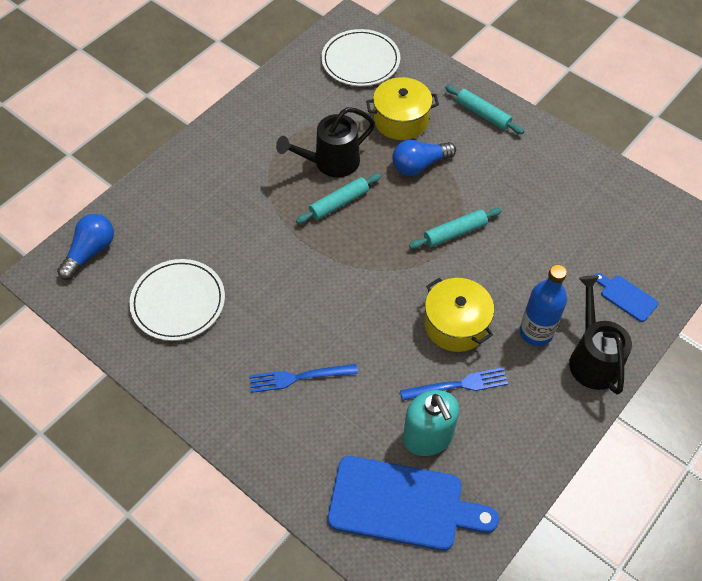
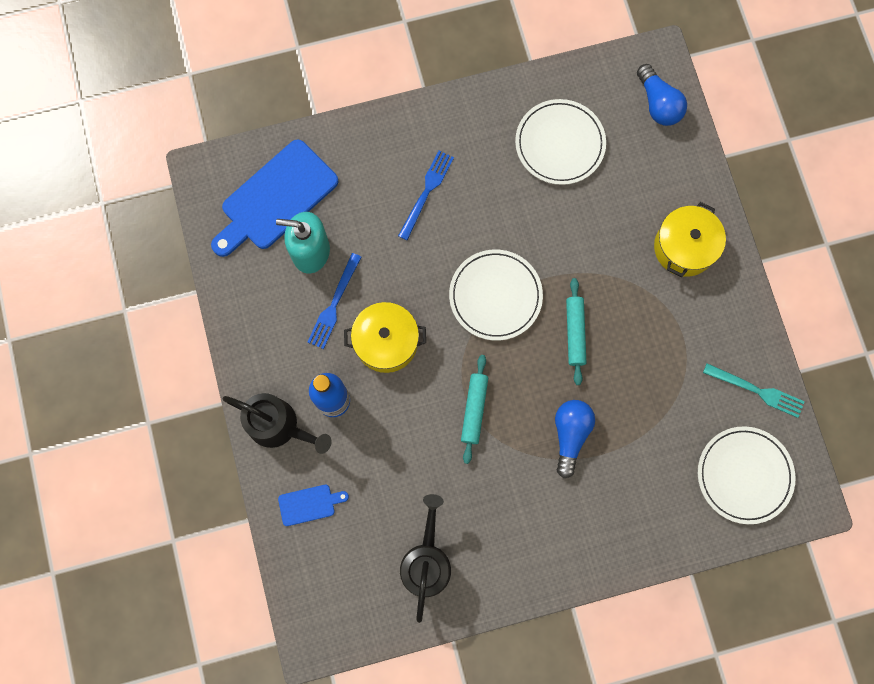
camera: 125 degrees right, 20 degrees up
black watering can [276,107,375,178] -> black watering can moved to [400,494,451,623]
yellow pot [366,77,439,140] -> yellow pot moved to [654,202,726,277]
turquoise rolling pin [445,85,524,134] -> none
none -> white plate [449,249,543,341]
none -> turquoise fork [703,363,805,418]

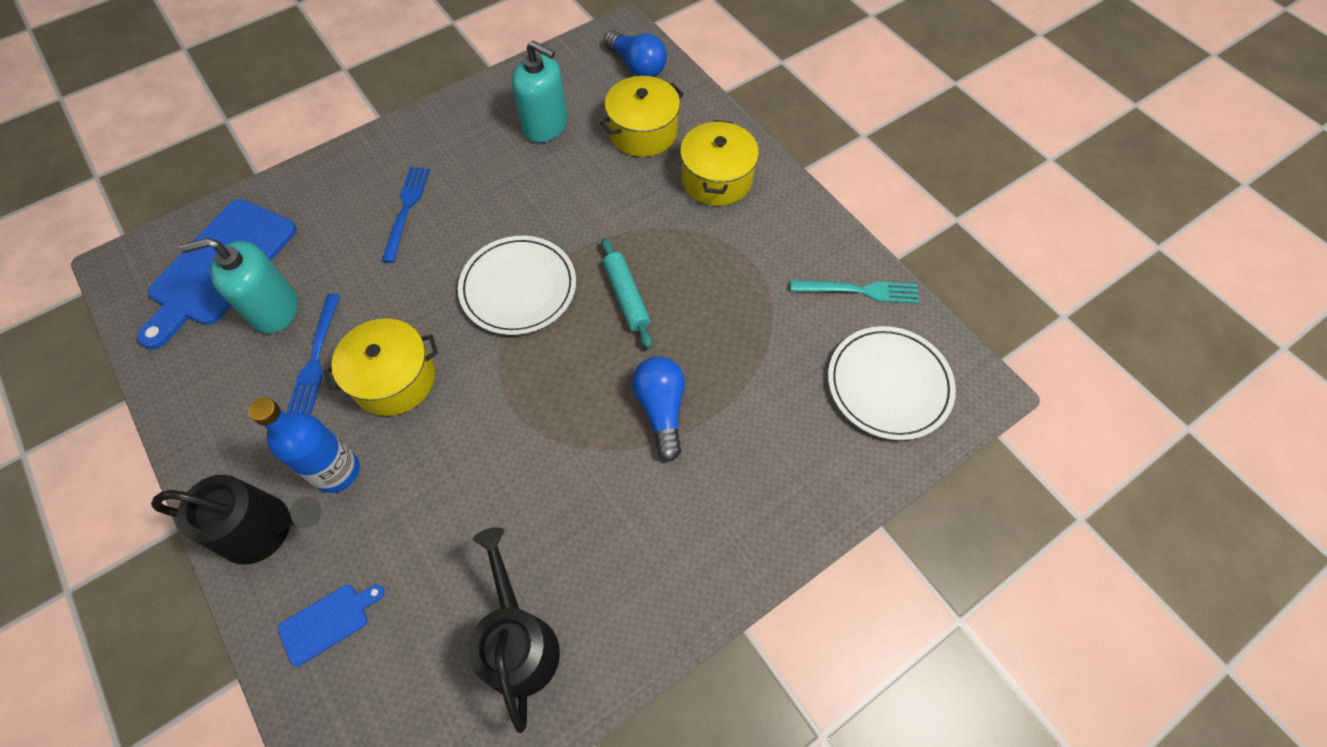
camera: 20 degrees left, 15 degrees down
turquoise rolling pin [461,355,488,464] -> none
white plate [515,99,606,185] -> turquoise soap dispenser [512,40,568,143]
none -> yellow pot [600,76,684,157]

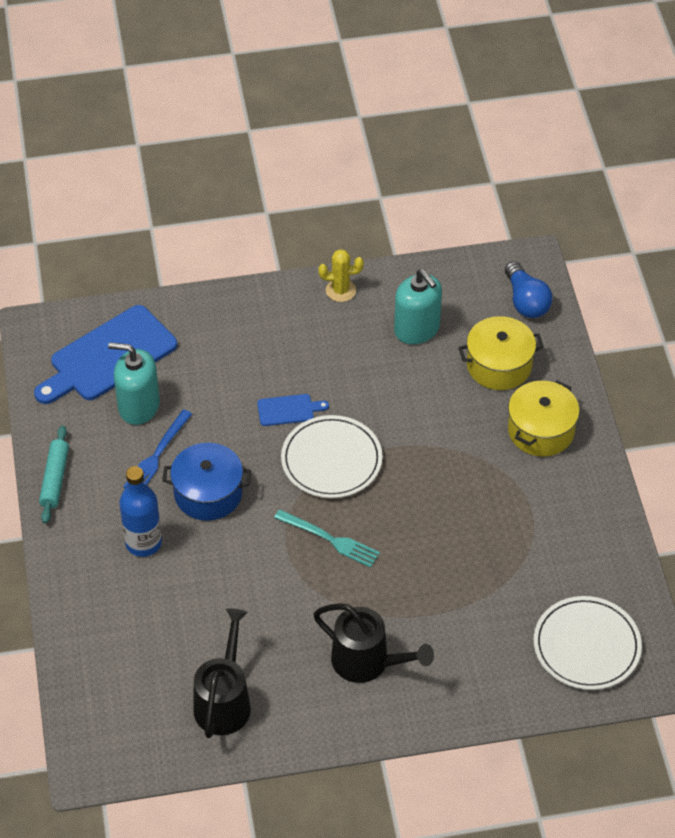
camera: 25 degrees right, 10 degrees down
black watering can [151,475,322,565] -> black watering can moved to [313,603,434,683]
blue cutting board [278,584,384,666] -> blue cutting board moved to [257,394,329,426]
yellow pot [324,318,438,416] -> blue pot [162,443,251,521]
blue fork [382,167,430,263] -> none
turquoise rolling pin [602,238,653,349] -> turquoise rolling pin moved to [39,426,69,524]
blue light bulb [632,356,685,461] -> none
turquoise fork [790,280,919,304] -> turquoise fork moved to [274,509,380,568]
none -> yellow cactus [318,249,364,302]

